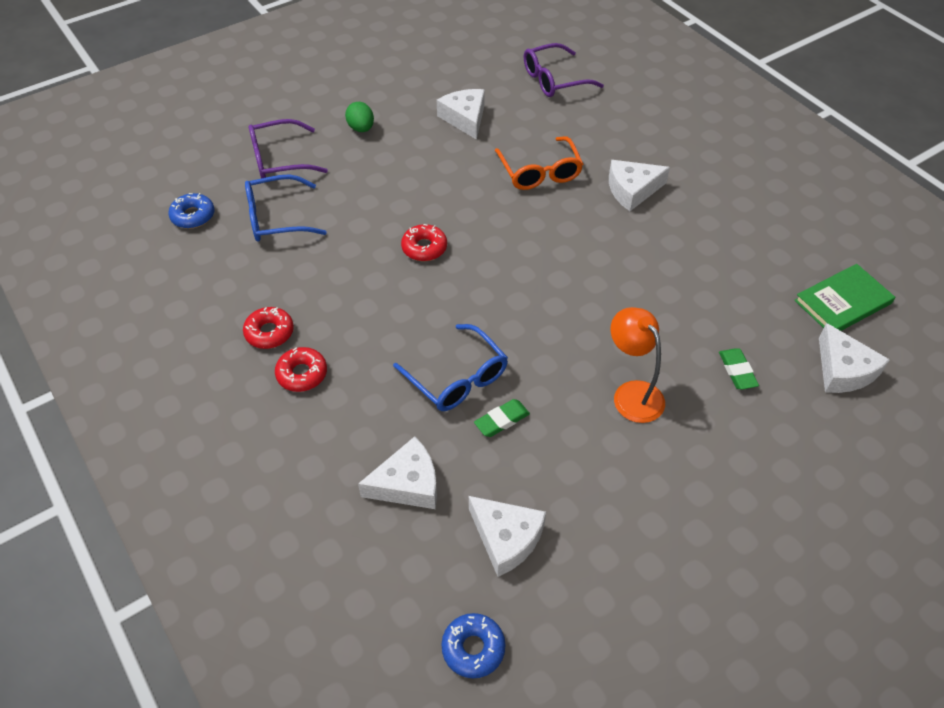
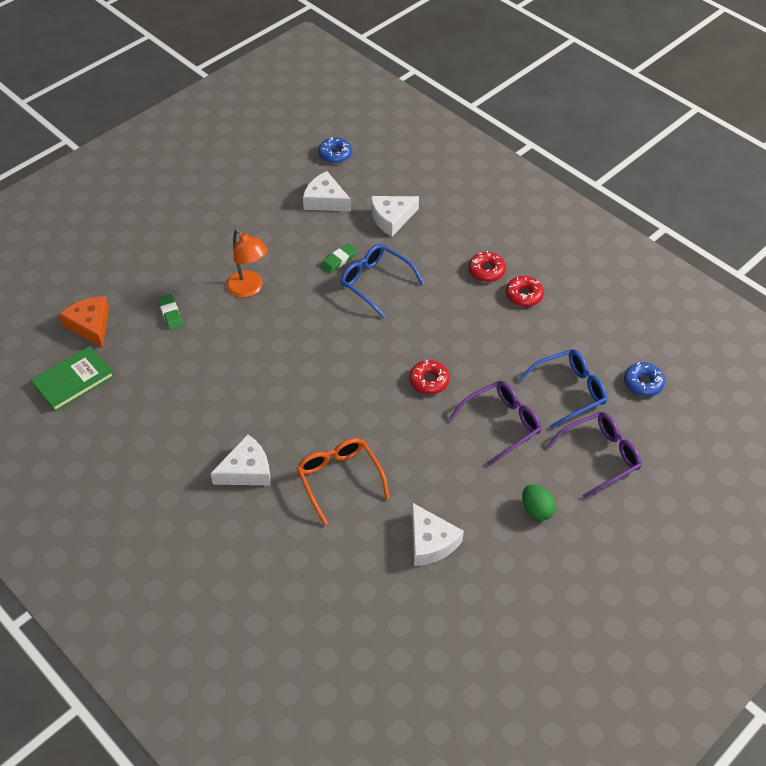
camera: 170 degrees right, 0 degrees up
purple glasses [524,43,604,97] -> purple glasses moved to [449,381,541,466]
white cheese [819,323,890,393] -> orange cheese [59,296,109,348]

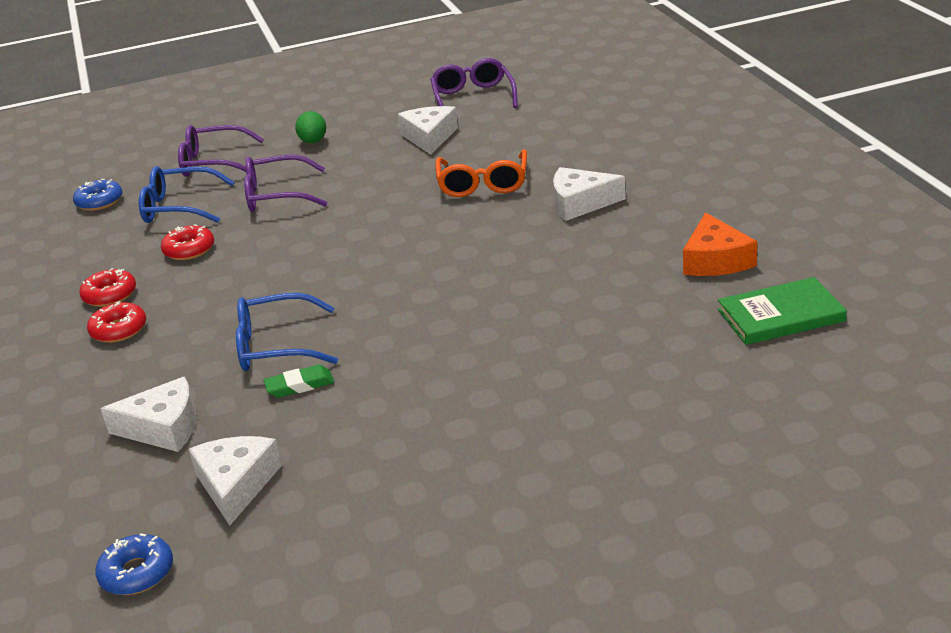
camera: 150 degrees left, 20 degrees down
orange cheese [59,296,109,348] -> orange cheese moved to [683,212,757,276]
green eraser [158,294,183,330] -> none
orange lamp [226,229,268,297] -> none
white cheese [303,171,351,211] -> white cheese turned 150 degrees counterclockwise [189,436,282,525]
blue glasses [340,244,424,318] -> blue glasses turned 105 degrees clockwise [236,293,338,371]
red donut [409,360,450,394] -> red donut moved to [161,224,214,260]
none -> purple glasses [430,58,518,108]

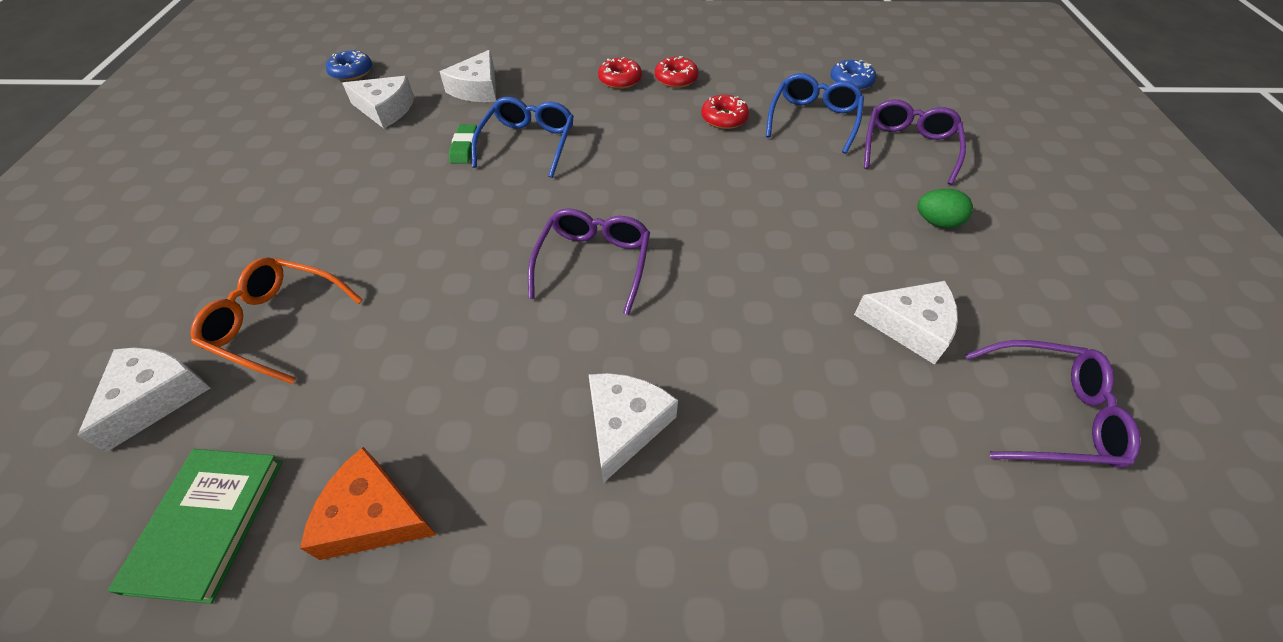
camera: 105 degrees right, 20 degrees up
purple glasses [244,155,327,212] -> purple glasses moved to [528,208,650,315]
orange glasses [435,149,527,197] -> orange glasses moved to [191,257,363,384]
none -> white cheese [77,348,210,452]

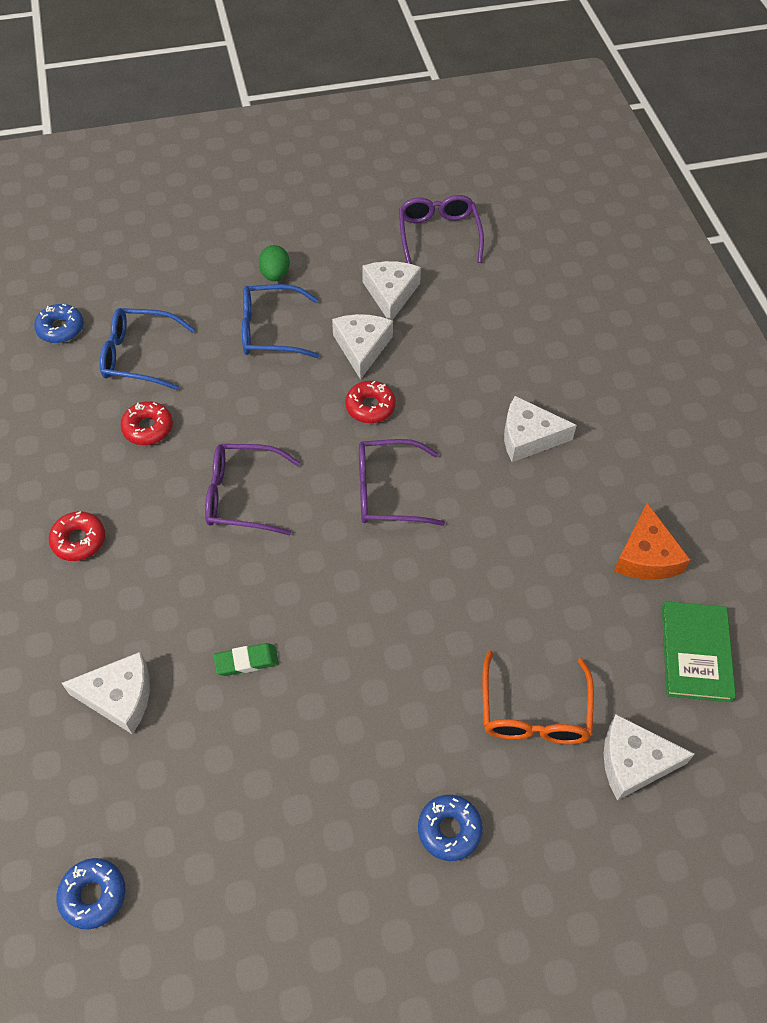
camera: 105 degrees left, 5 degrees up
green book [108,449,282,604] -> green book turned 75 degrees counterclockwise [662,601,736,702]
white cheese [342,76,414,128] -> white cheese moved to [332,314,393,380]
blue glasses [471,97,574,178] -> blue glasses moved to [242,284,320,358]
red donut [655,56,699,88] -> red donut moved to [345,381,396,423]
purple glasses [864,100,966,185] -> purple glasses moved to [205,444,300,535]
none -> blue donut [418,795,483,861]

